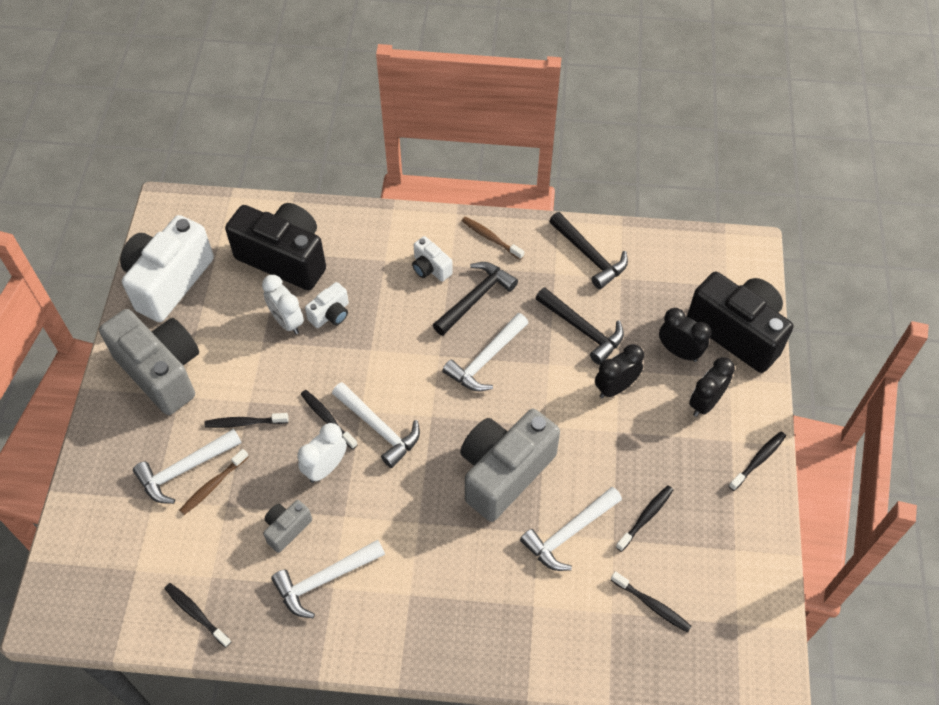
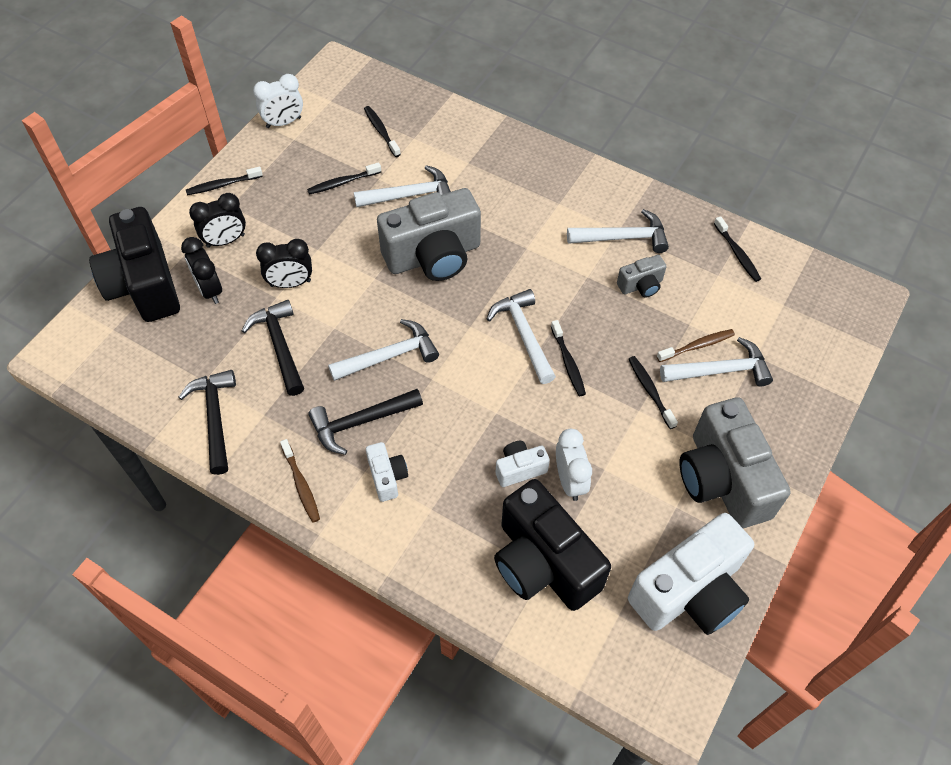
camera: 155 degrees left, 0 degrees up
black toothbrush [204,413,289,428] -> black toothbrush turned 135 degrees counterclockwise [629,356,678,429]
white clock [297,423,347,483] -> white clock moved to [253,74,303,128]

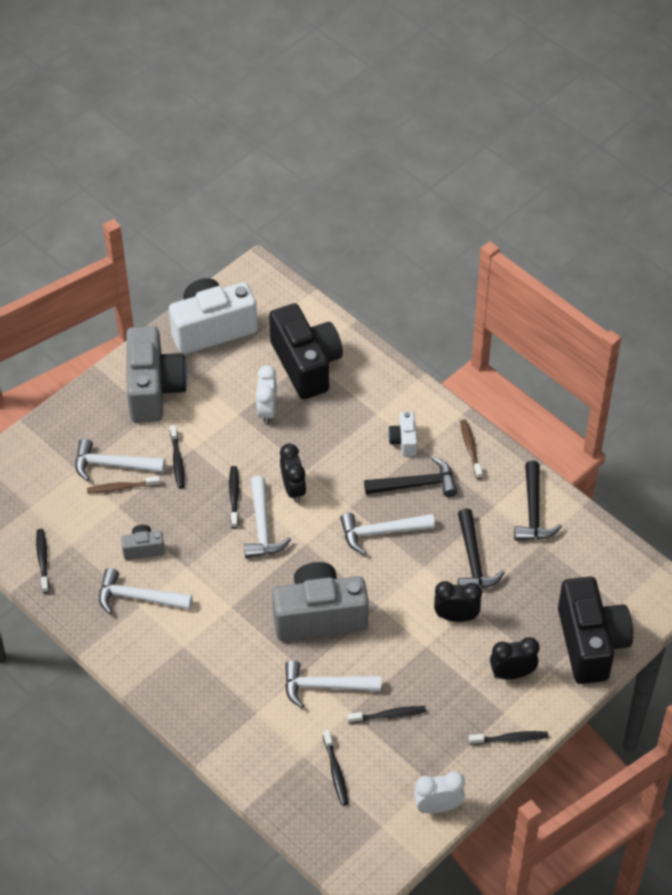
camera: 165 degrees left, 5 degrees down
black clock [181,237,222,304] -> black clock moved to [280,444,306,503]
white camera [496,441,550,487] -> none

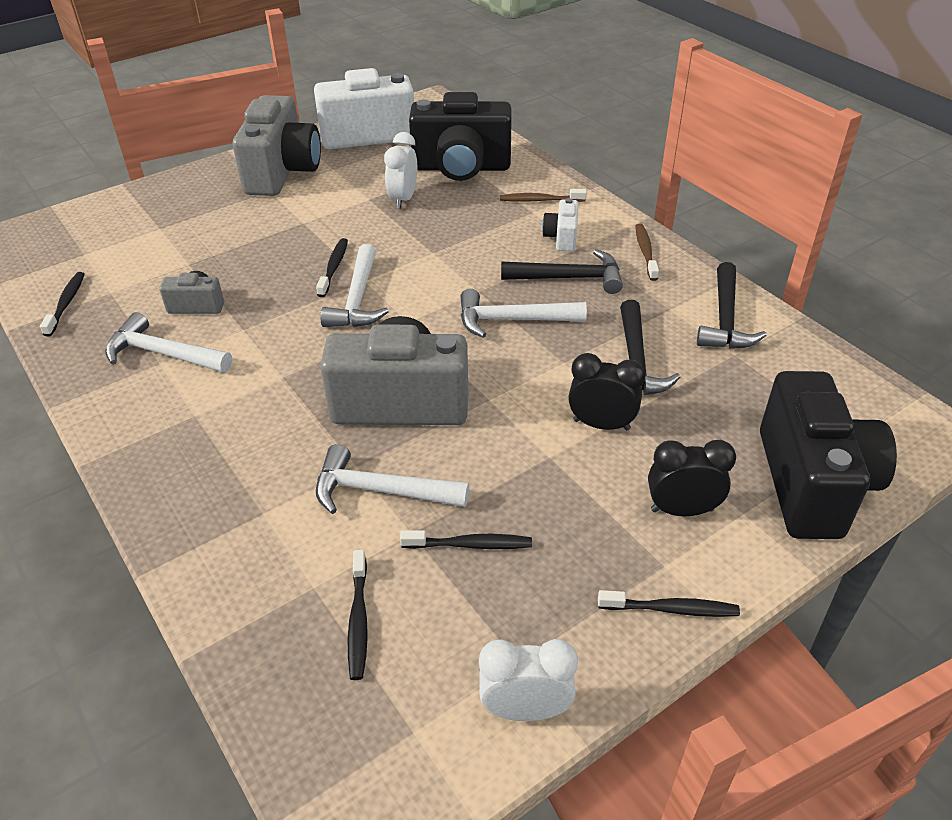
camera: 10 degrees right, 10 degrees down
white hammer [75,439,165,481] -> none
brown toothbrush [87,476,160,493] -> brown toothbrush moved to [500,189,587,202]
black toothbrush [170,425,185,488] -> none
black camera [269,303,343,399] -> black camera turned 105 degrees clockwise [409,92,512,181]
black clock [280,444,306,503] -> none

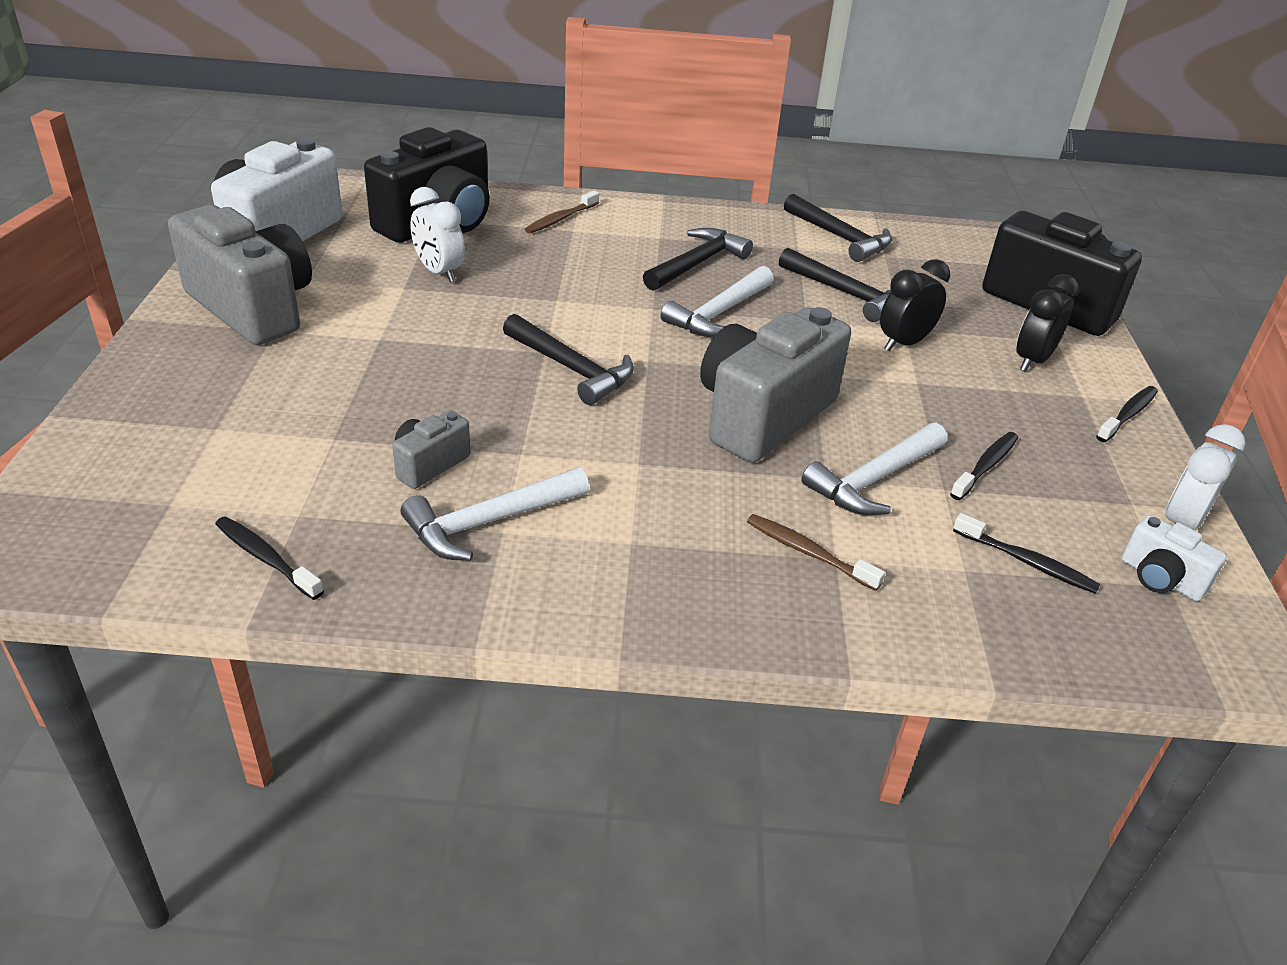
camera: 55 degrees left, 5 degrees down
black toothbrush [316,238,348,297] -> none
white hammer [320,244,389,327] -> black hammer [503,314,634,405]
white camera [542,198,578,252] -> white camera moved to [1122,515,1227,601]
brown toothbrush [635,224,659,281] -> brown toothbrush moved to [747,514,885,591]

